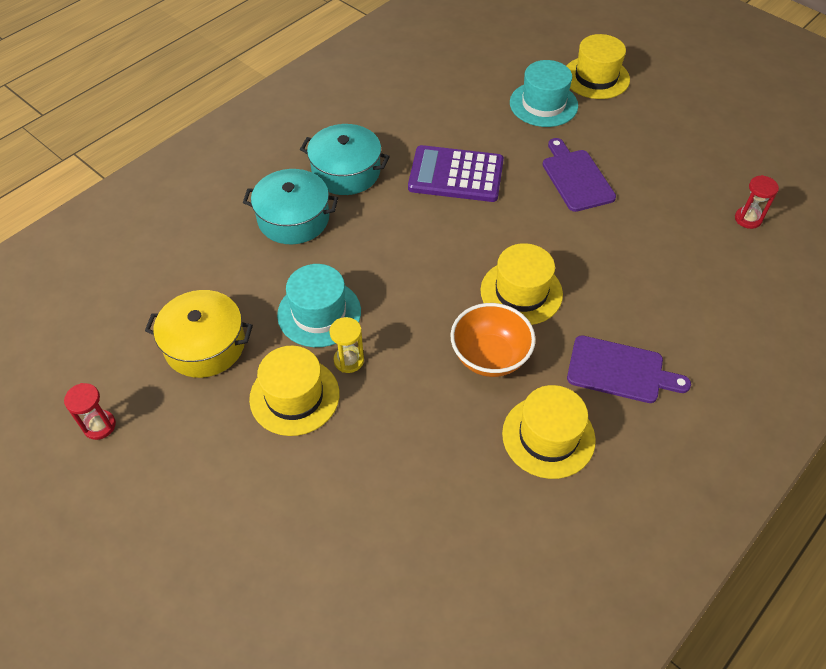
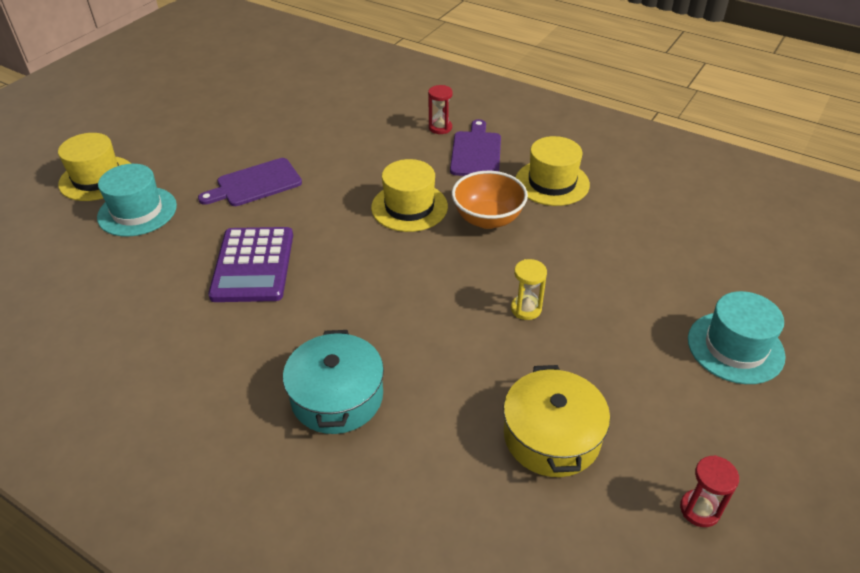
camera: 100 degrees left, 10 degrees down
yellow hat [249,346,339,436] -> none
turquoise hat [277,264,361,347] -> turquoise hat moved to [688,291,786,384]
turquoise pot [300,124,390,195] -> none
red hourglass [735,175,779,229] -> red hourglass moved to [428,85,453,134]

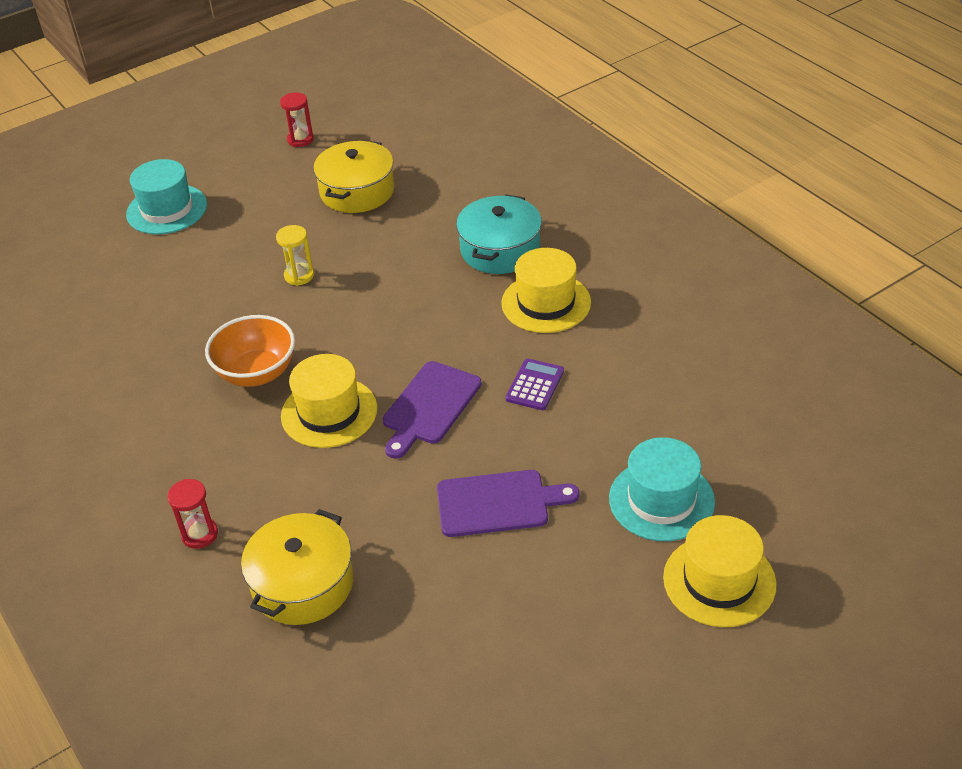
camera: 155 degrees left, 0 degrees up
purple calculator [208,227,293,302] -> purple calculator [505,358,564,410], size x0.53
purple cutting board [450,119,501,176] -> purple cutting board moved to [383,361,482,459]
yellow hat [516,136,590,206] -> yellow hat moved to [502,248,591,333]
none -> yellow pot [241,509,354,625]

